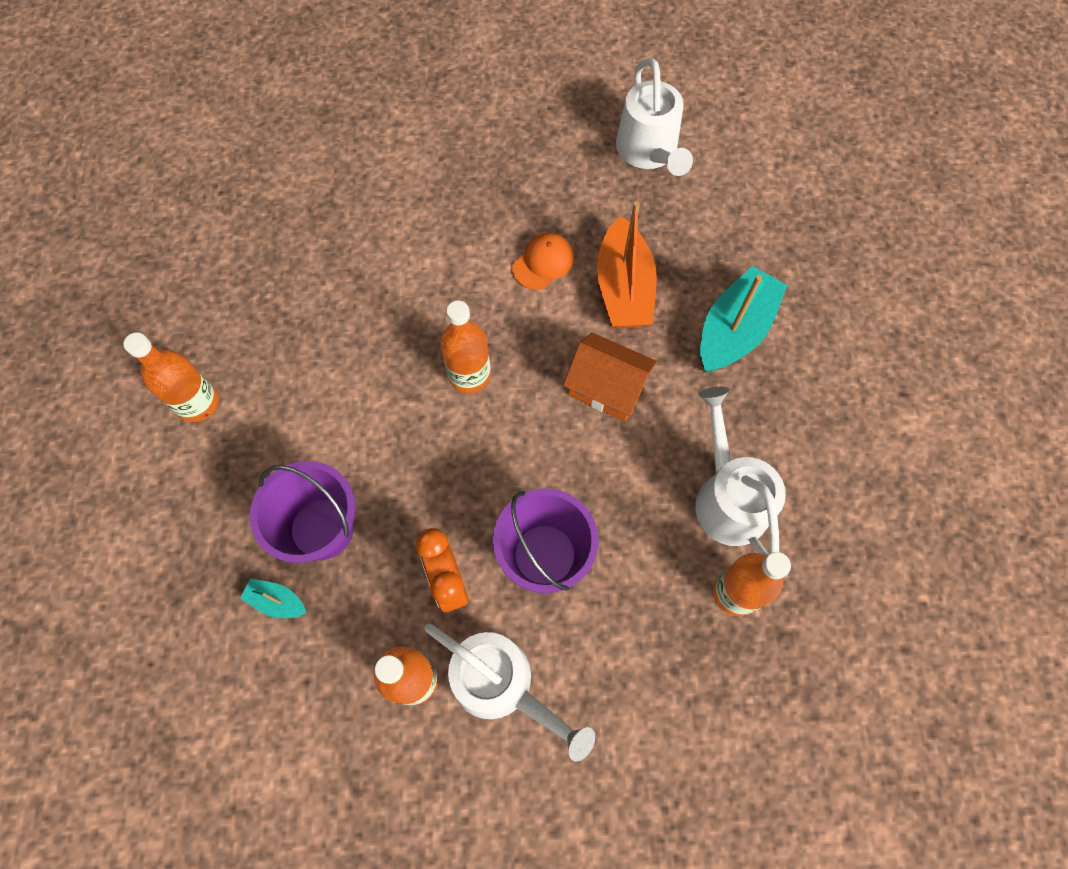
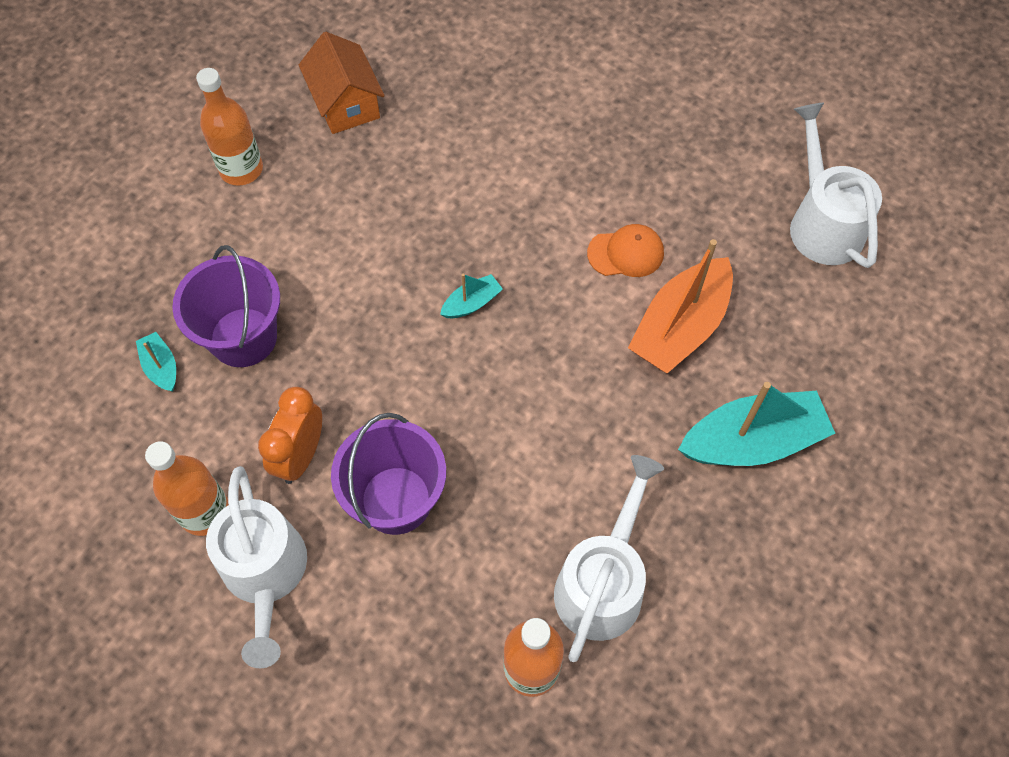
camera: 40 degrees right, 5 degrees down
orange bottle [440,301,491,394] -> turquoise boat [440,274,503,318]
orange house [563,332,657,421] -> orange house moved to [299,32,385,134]
white watering can [616,58,693,176] -> white watering can turned 135 degrees clockwise [790,103,882,268]

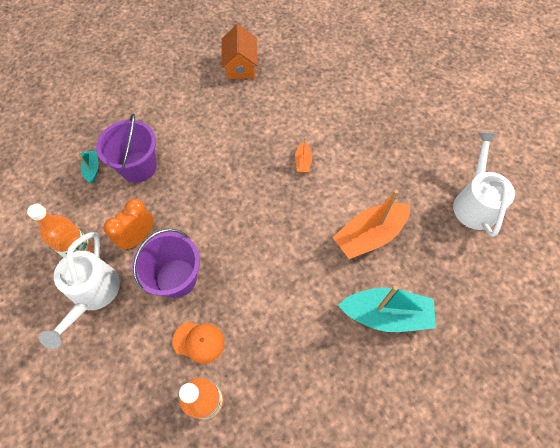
camera: 20 degrees right, 0 degrees up
orange bottle [196,68,263,186] -> none
turquoise boat [440,274,503,318] -> none
white watering can [554,455,664,662] -> none
orange cap [587,224,664,277] -> orange cap moved to [172,322,225,364]
none -> orange boat [295,137,312,173]

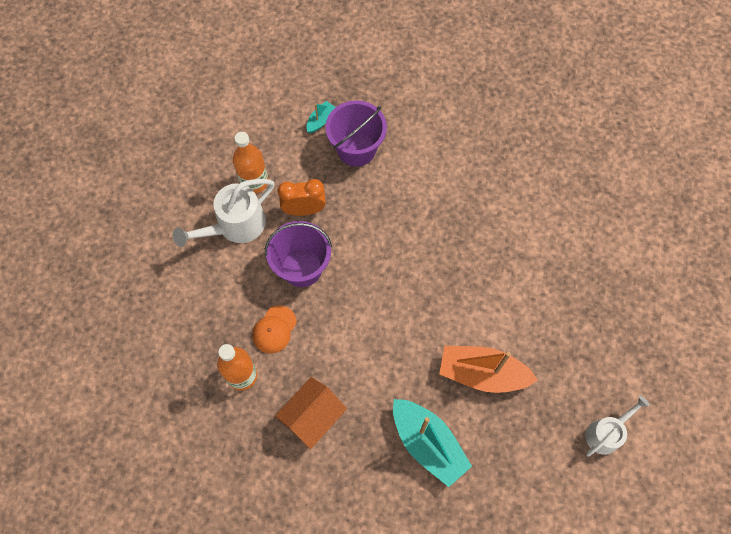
camera: 45 degrees right, 5 degrees up
orange cap [172,322,225,364] -> orange cap turned 60 degrees clockwise [252,305,297,354]
orange house [222,24,258,79] -> orange house moved to [275,377,347,449]
orange boat [295,137,312,173] -> none
white watering can [453,132,515,237] -> white watering can [586,395,650,457], size x0.65

